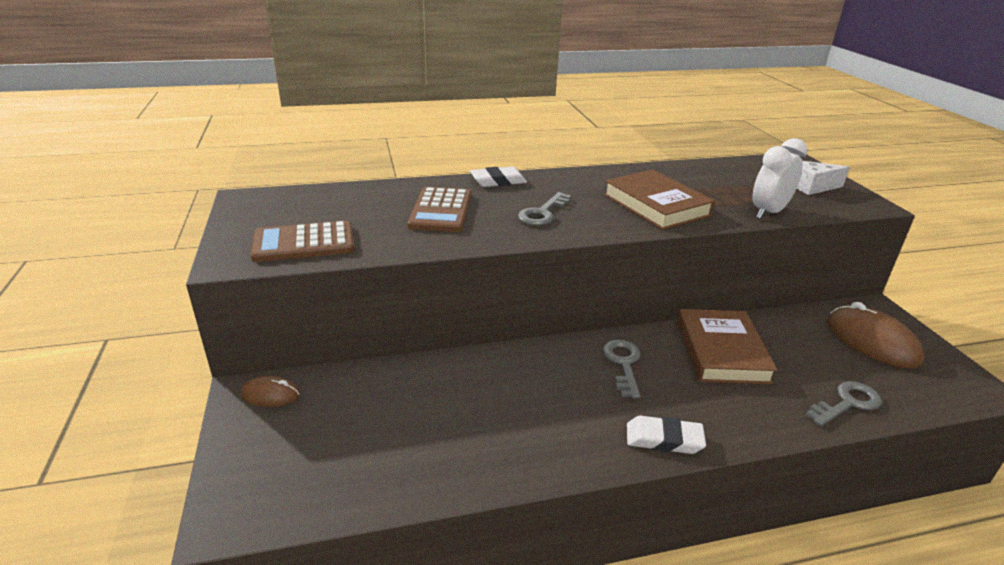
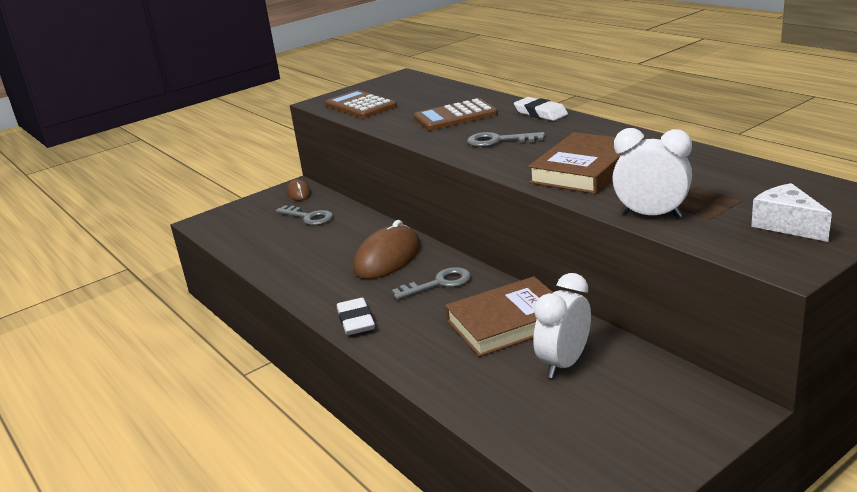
camera: 70 degrees right, 5 degrees down
grey key [806,381,882,426] -> grey key moved to [276,205,333,225]
brown mouse [827,302,925,369] -> brown mouse moved to [353,220,421,279]
none -> white clock [533,273,591,378]

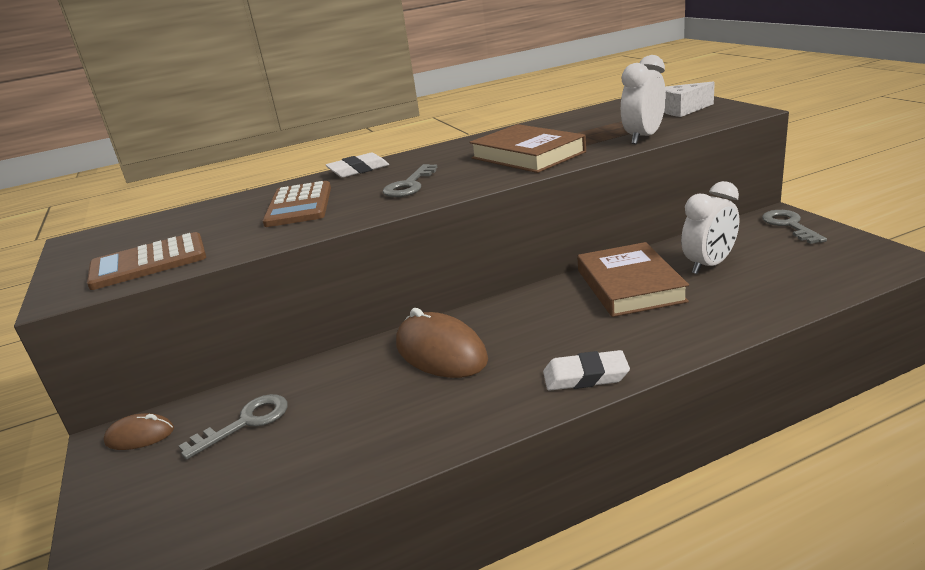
camera: 75 degrees left, 0 degrees up
grey key [392,267,471,300] -> grey key moved to [762,210,827,244]
white clock [533,273,591,378] -> white clock turned 90 degrees counterclockwise [681,181,739,274]

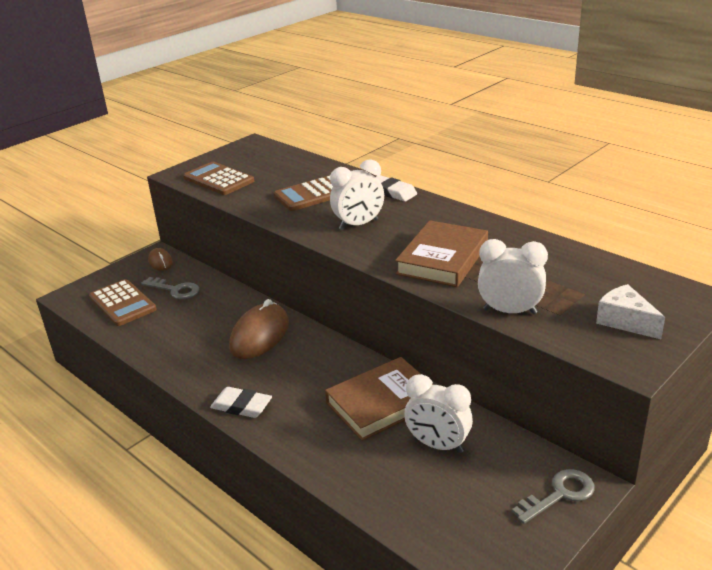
camera: 65 degrees right, 5 degrees up
grey key [383,164,438,197] -> white clock [330,159,384,230]
white eraser [543,350,630,391] -> white eraser turned 45 degrees counterclockwise [210,387,272,418]
none -> brown calculator [89,279,157,326]

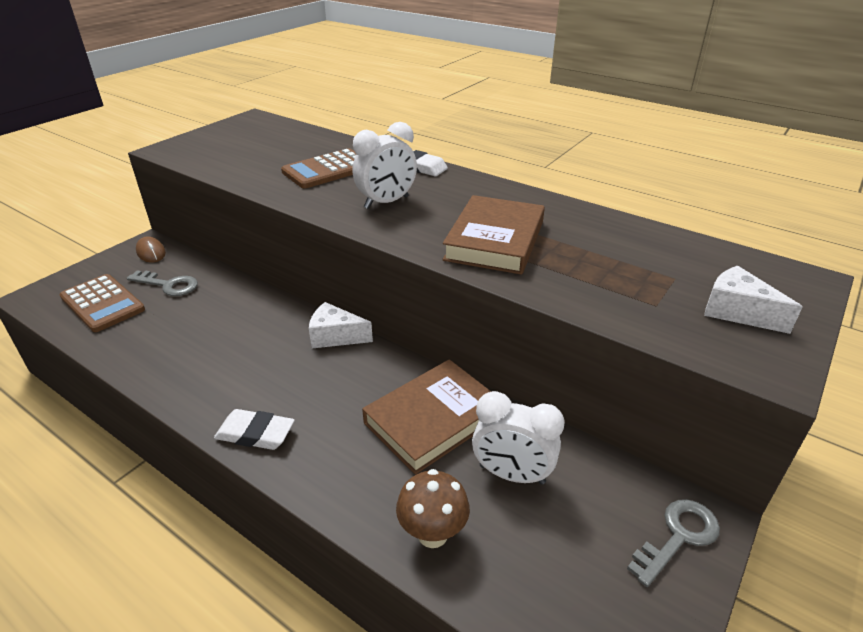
camera: 10 degrees left, 5 degrees up
brown calculator [184,162,254,195] -> none
brown mouse [229,299,289,359] -> none
white clock [478,239,548,314] -> none
none -> white cheese [309,302,373,348]
none -> brown mushroom [396,469,470,548]

